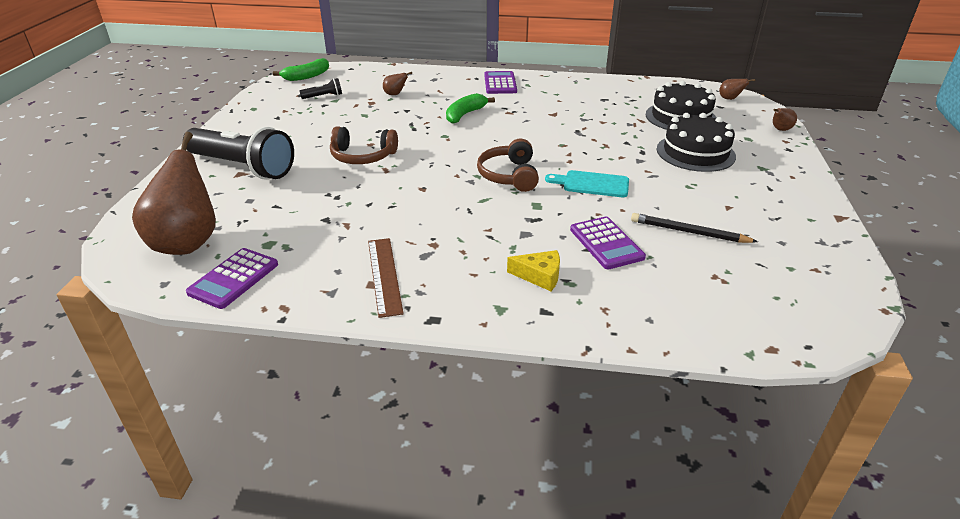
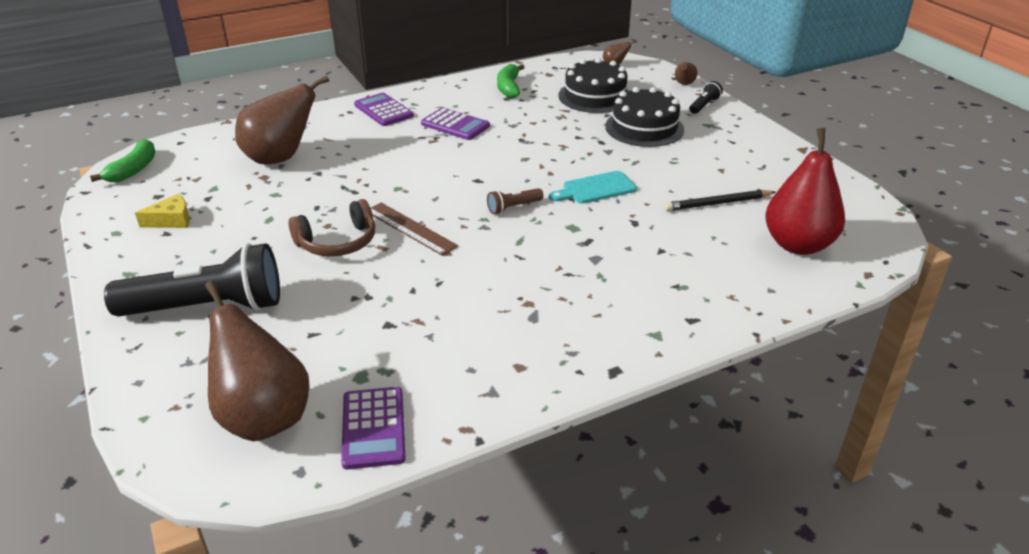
camera: 35 degrees left, 0 degrees up
black flashlight [299,78,342,99] -> black flashlight moved to [690,81,723,114]
brown ruler [368,238,404,318] -> brown ruler moved to [371,203,458,256]
brown pear [383,72,412,95] -> brown pear [235,75,330,165], size x2.46
green banana [446,93,495,124] -> green banana moved to [497,64,525,98]
brown headphones [477,138,539,192] -> brown flashlight [487,188,543,214]
yellow cheese [507,250,560,291] -> yellow cheese moved to [135,194,190,228]
purple calculator [570,217,646,269] -> purple calculator moved to [421,108,490,140]
none -> red pear [765,128,845,255]

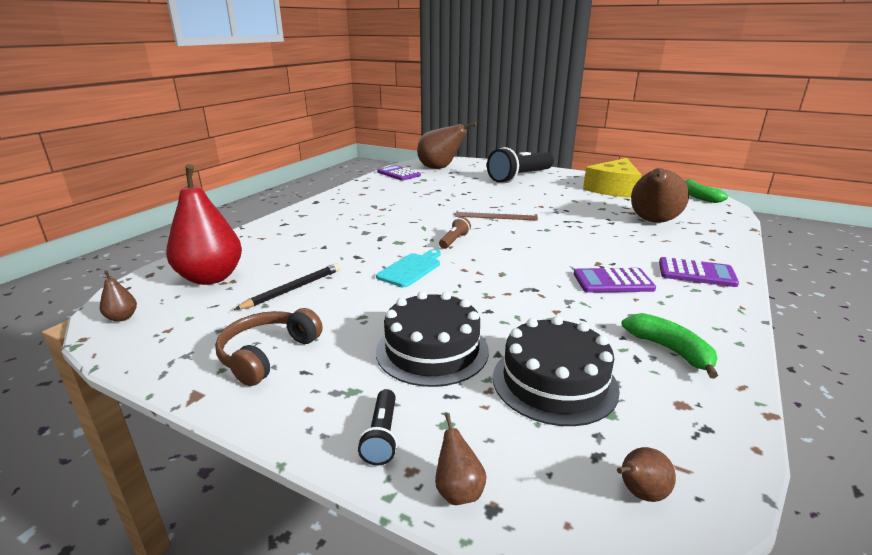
camera: 145 degrees right, 10 degrees down
yellow cheese [135,194,190,228] -> yellow cheese [583,158,642,198], size x2.14
brown headphones [288,199,375,256] -> brown headphones moved to [215,308,323,386]
none -> brown pear [100,270,137,322]

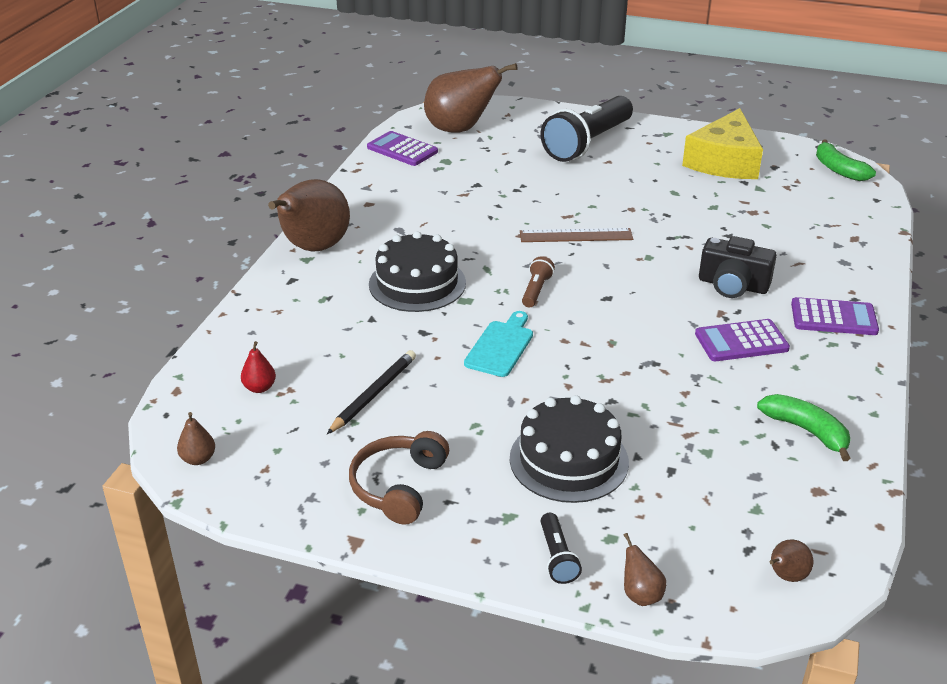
camera: 10 degrees left, 10 degrees up
red pear [166,164,242,285] -> red pear [241,341,276,393], size x0.41
black cake [493,316,620,426] -> black cake moved to [369,231,466,312]
brown pear [631,168,689,223] -> brown pear moved to [268,179,350,251]
none -> black camera [699,236,777,298]

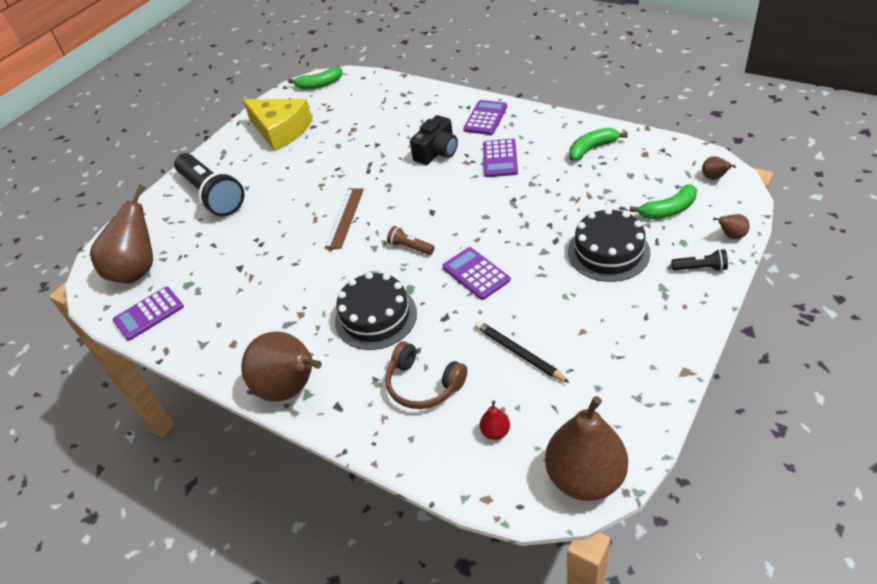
camera: 70 degrees left, 10 degrees up
brown pear [177,412,215,465] -> brown pear [545,396,628,501], size x2.46
brown headphones [349,431,449,525] -> brown headphones moved to [385,341,467,409]
turquoise cutting board [464,311,533,377] -> purple calculator [442,247,510,300]
none -> green banana [630,184,697,219]

